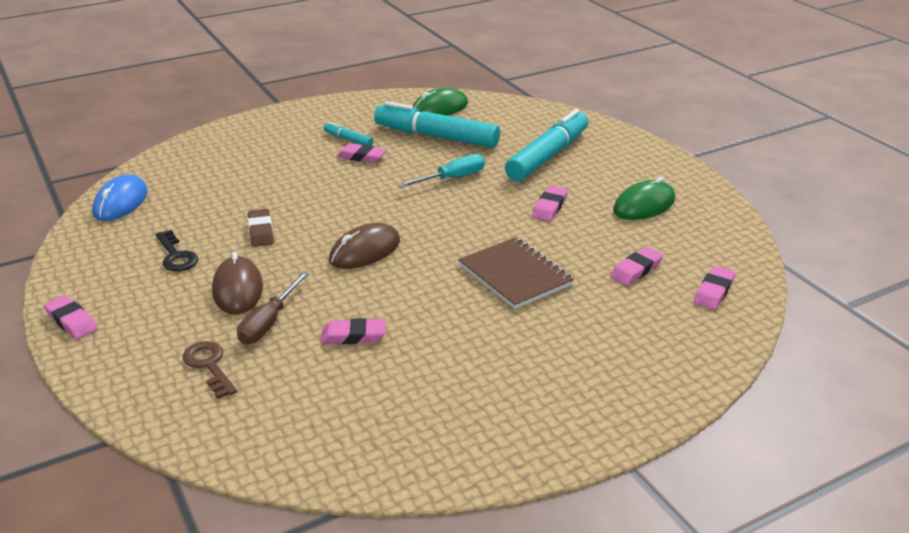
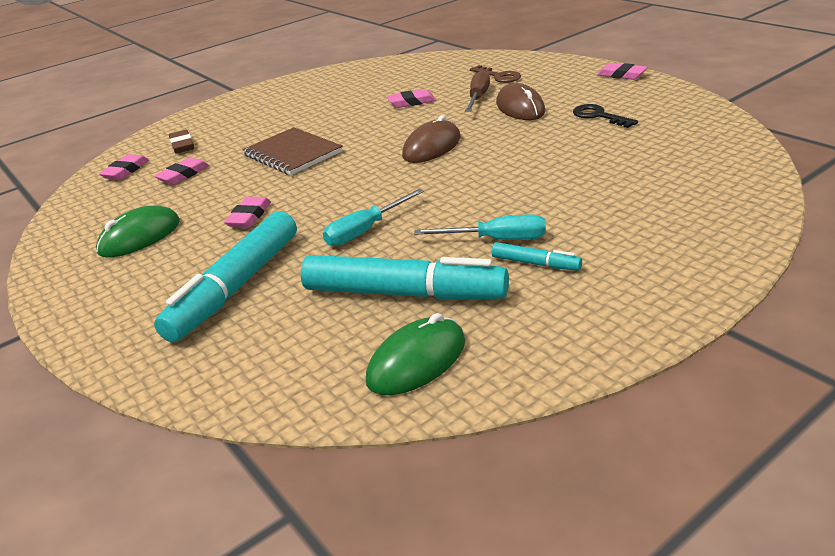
camera: 175 degrees right, 0 degrees up
blue mouse [92,174,148,221] -> none
brown eraser [248,209,274,247] -> brown eraser moved to [169,130,194,153]
pink eraser [337,143,387,163] -> turquoise screwdriver [414,215,546,240]

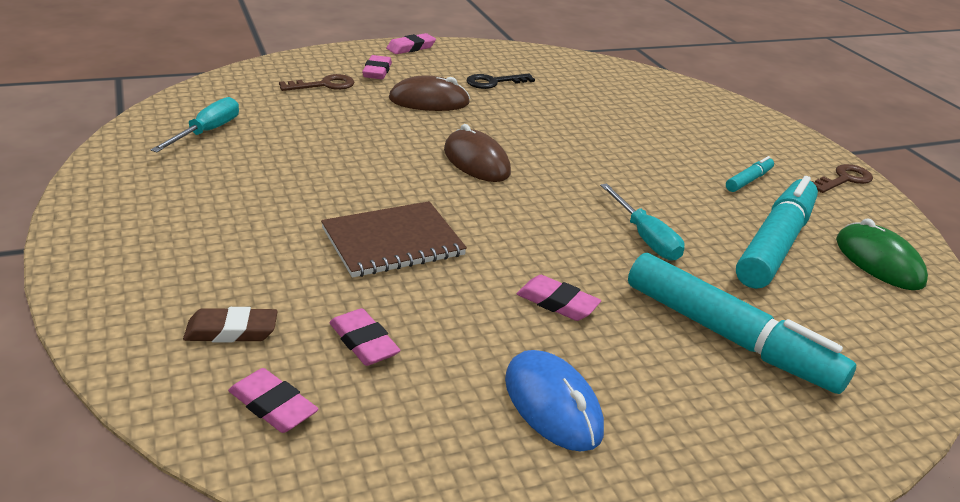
camera: 80 degrees left, 0 degrees up
green mouse [96,205,180,258] -> blue mouse [505,350,604,452]
pink eraser [387,89,436,108] -> pink eraser moved to [362,55,392,79]
turquoise screwdriver [414,215,546,240] -> turquoise screwdriver moved to [151,97,239,152]
brown screwdriver [465,71,490,112] -> none
none -> brown key [812,164,873,193]

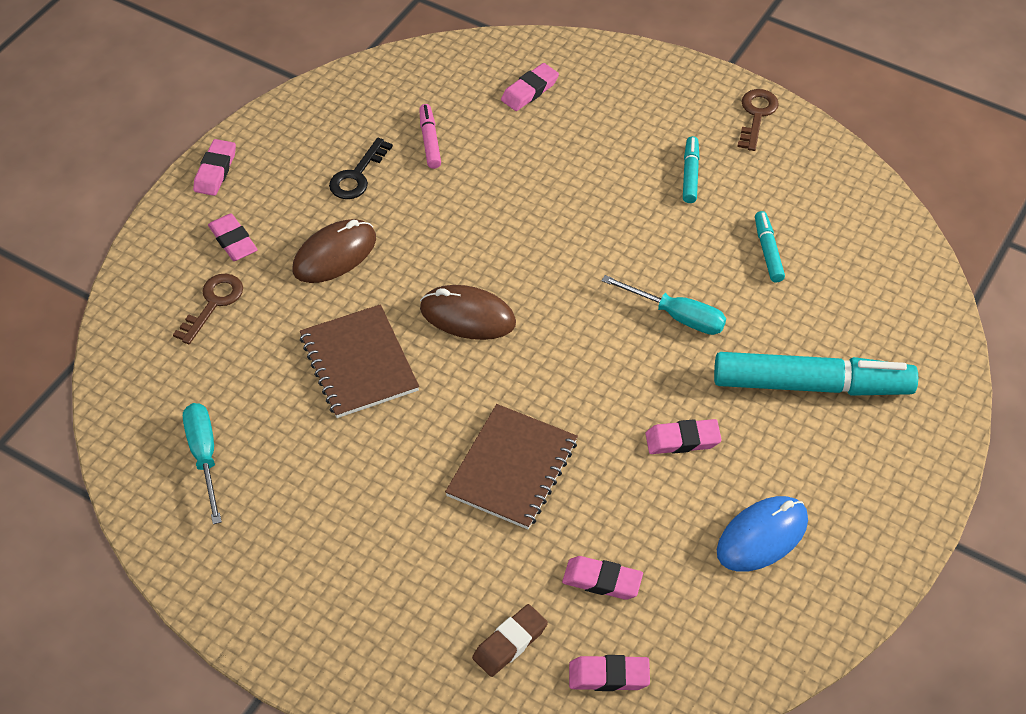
camera: 35 degrees left, 20 degrees up
blue mouse [505,350,604,452] -> blue mouse turned 60 degrees counterclockwise [717,496,808,572]
turquoise marker [736,176,818,289] -> turquoise marker [755,211,785,282], size x0.45
green mouse [836,218,928,290] -> none
none -> brown notebook [300,304,419,418]
none -> pink marker [419,104,441,169]
none -> pink eraser [501,63,559,111]

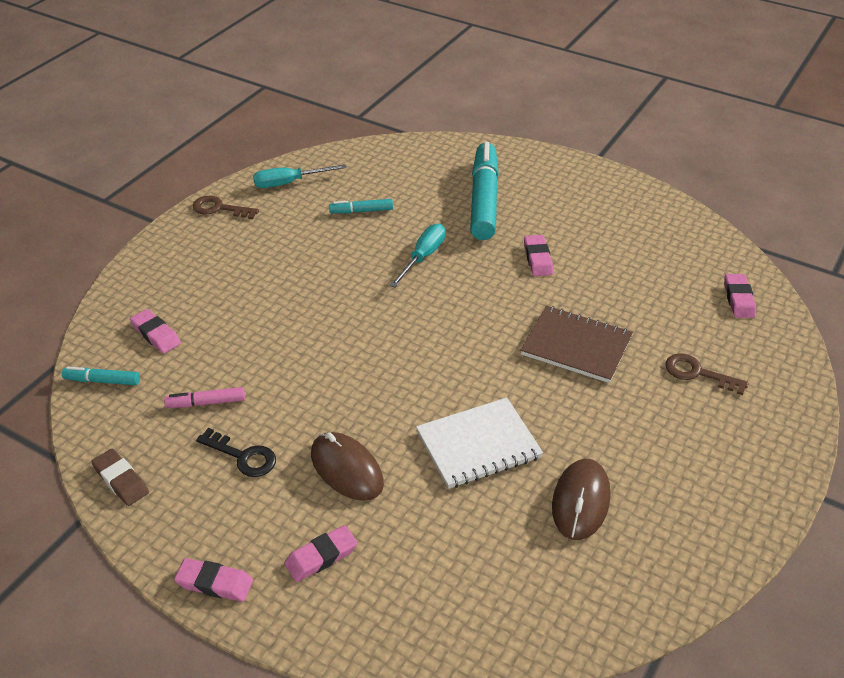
camera: 90 degrees left, 10 degrees down
brown key [173,274,243,344] -> brown key moved to [665,353,749,395]
turquoise screwdriver [183,403,222,524] -> turquoise screwdriver moved to [253,164,347,188]
brown notebook [300,304,419,418] -> white notebook [416,398,543,489]
brown mouse [420,285,516,340] -> brown mouse moved to [552,459,610,540]
brown eraser [472,604,548,677] -> brown eraser moved to [91,449,149,506]
pink eraser [562,556,643,600] -> none
turquoise marker [683,136,700,203] -> turquoise marker moved to [62,367,140,385]
blue mouse [717,496,808,572] -> none

